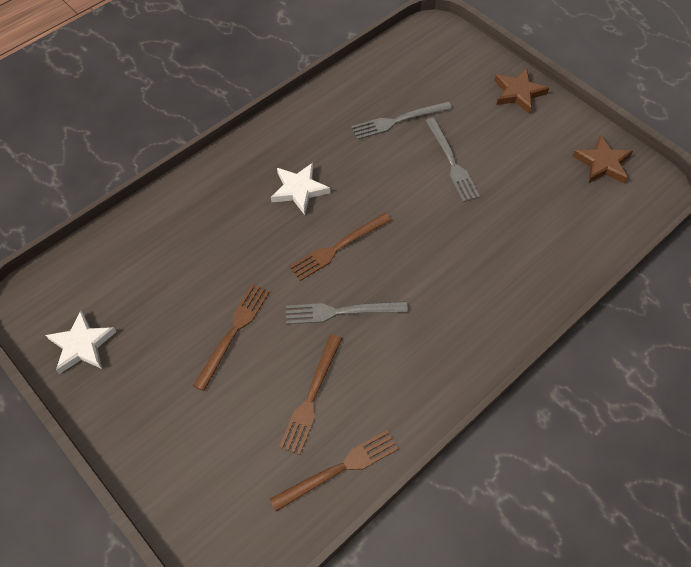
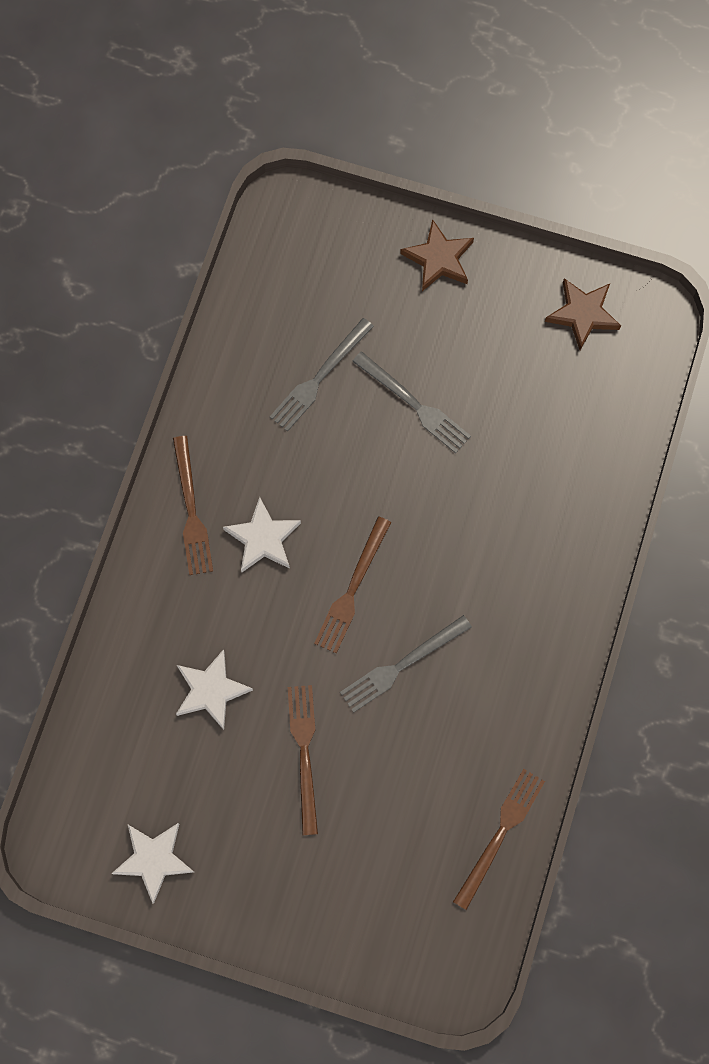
camera: 30 degrees left, 15 degrees up
brown fork [279,334,342,455] -> brown fork moved to [173,436,213,575]
none -> white star [176,649,253,730]

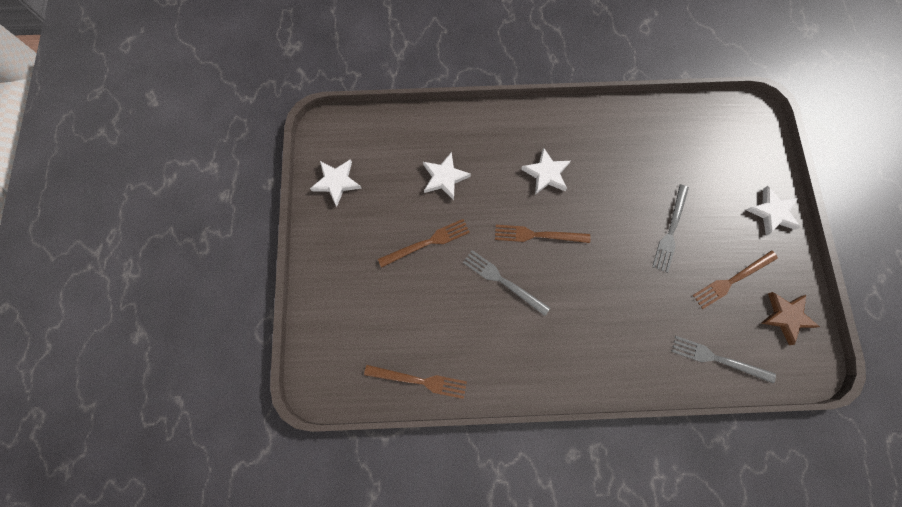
camera: 70 degrees right, 0 degrees up
brown fork [173,436,213,575] -> brown fork moved to [693,250,778,309]
grey fork [270,318,374,432] -> grey fork moved to [671,336,776,384]
brown star [400,219,474,291] -> white star [747,186,801,236]

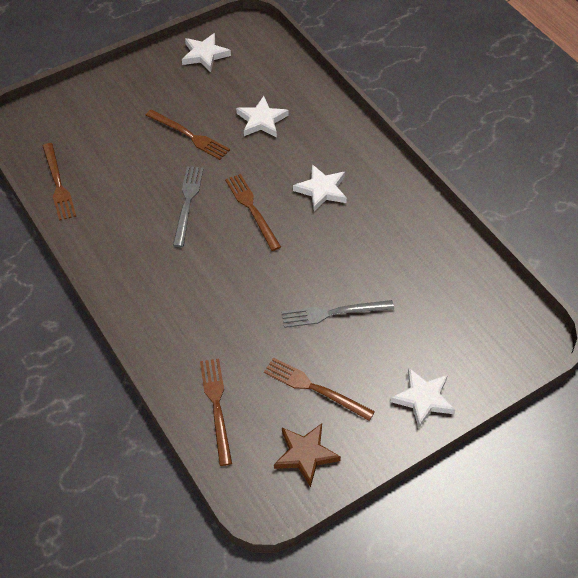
camera: 60 degrees right, 20 degrees down
grey fork [671,336,776,384] -> brown fork [200,358,232,466]

